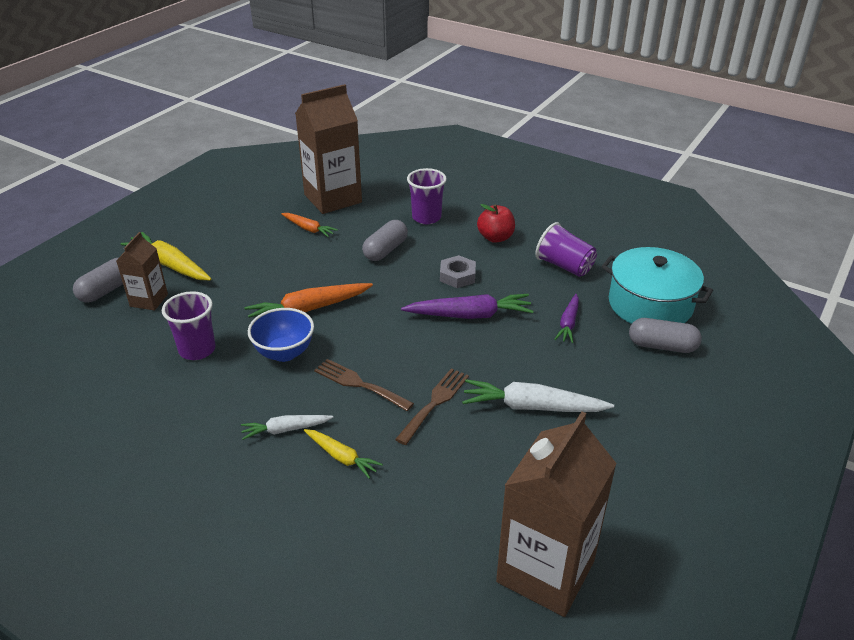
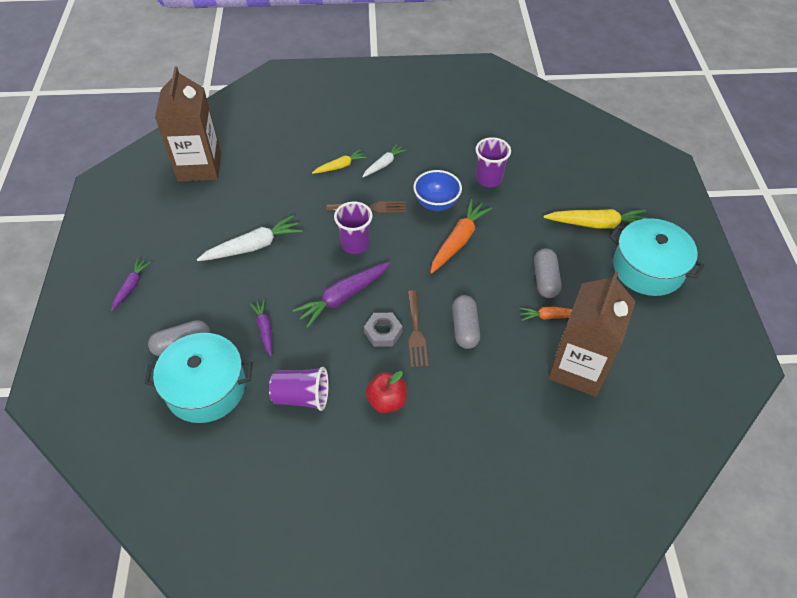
camera: 145 degrees right, 15 degrees up
grey capsule [73,258,123,303] -> grey capsule moved to [534,248,562,298]
brown carton [116,232,168,311] -> none
yellow carrot [304,429,383,479] -> yellow carrot turned 150 degrees clockwise [312,149,367,174]
brown fork [395,368,469,445] -> brown fork moved to [407,290,428,368]
purple cup [407,168,447,224] -> purple cup moved to [334,202,373,254]
none -> purple carrot [111,259,151,311]
none -> turquoise pot [610,218,705,296]

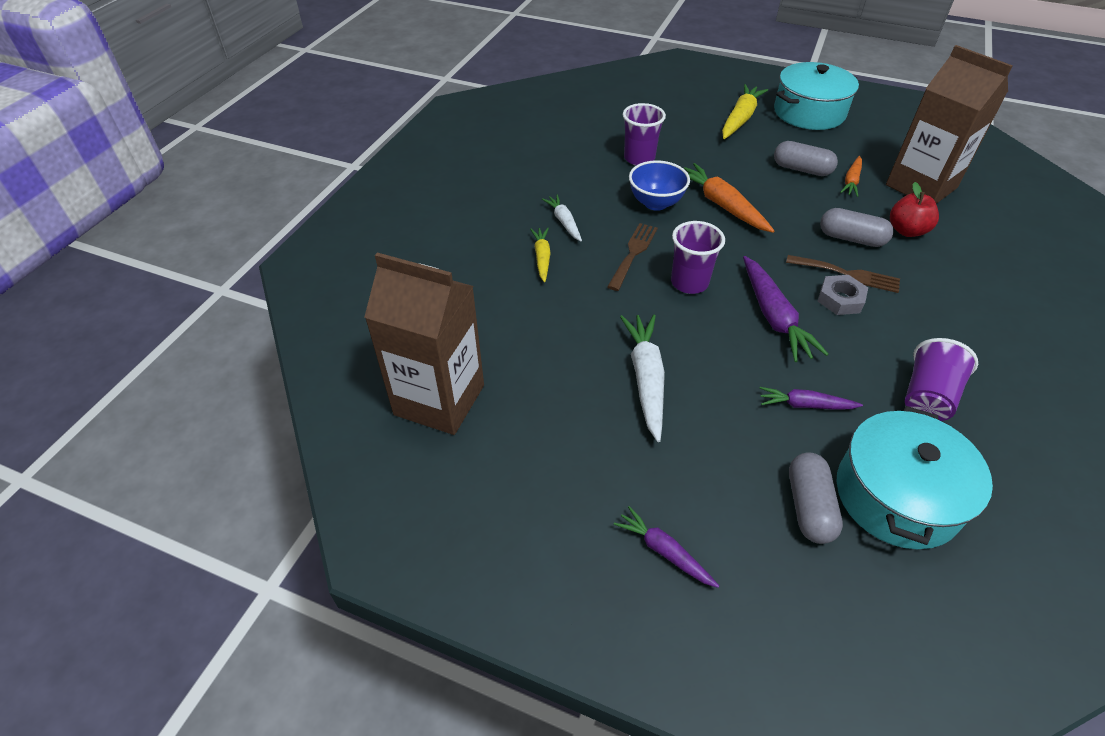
camera: 65 degrees left, 5 degrees down
red apple [366,371,407,413] -> red apple moved to [890,182,939,237]

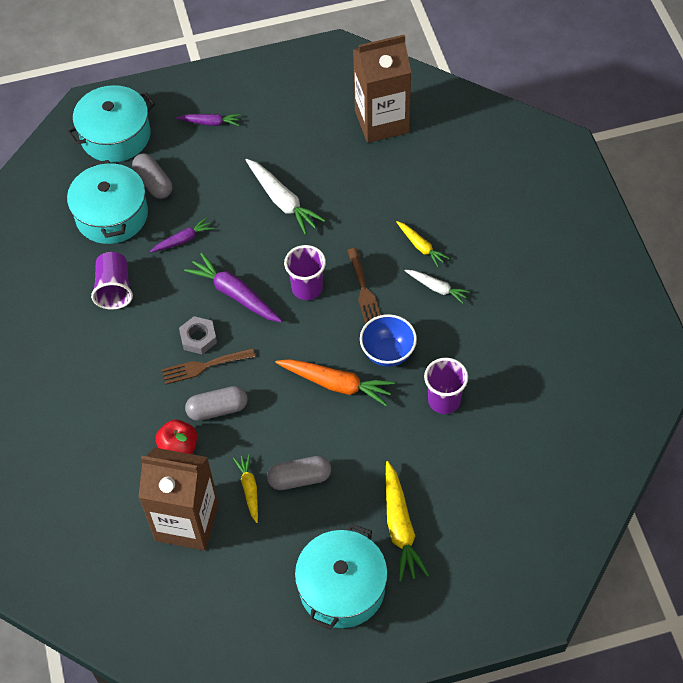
camera: 145 degrees right, 10 degrees up
orange carrot [840,156,862,197] -> yellow carrot [233,454,258,523]
none -> turquoise pot [67,85,155,163]

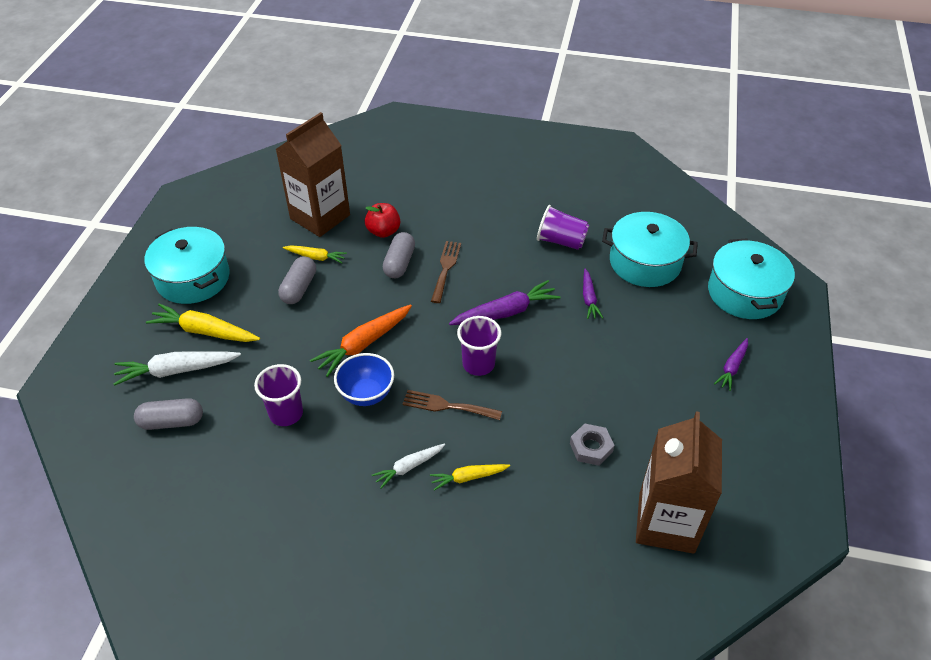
camera: 115 degrees right, 10 degrees down
grey capsule [132,153,172,199] -> grey capsule moved to [134,398,203,430]
grey nut [179,316,217,354] -> grey nut moved to [570,424,614,466]
white carrot [246,159,325,235] -> white carrot moved to [114,351,241,386]

